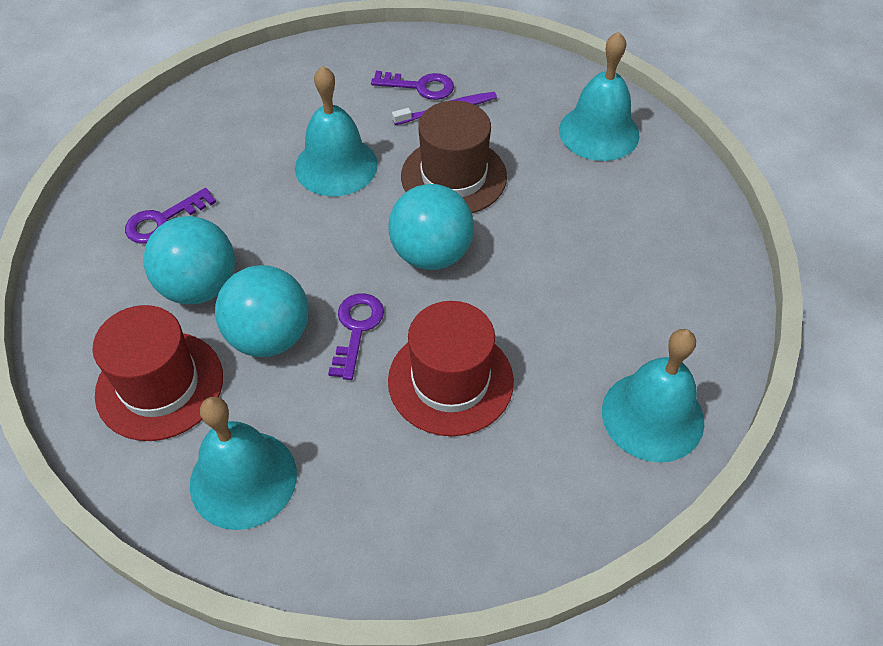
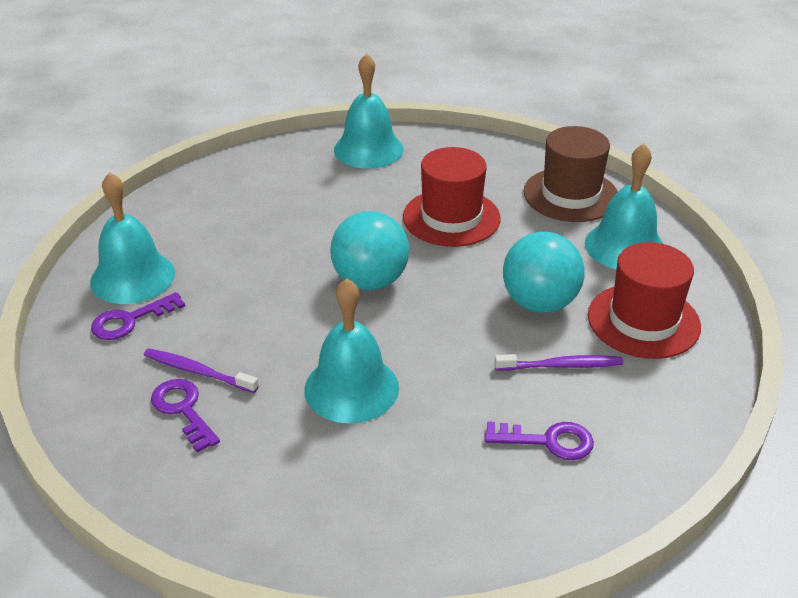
camera: 135 degrees left, 15 degrees down
turquoise ball [143,216,235,304] -> purple toothbrush [494,354,623,371]
purple key [328,293,384,380] -> purple key moved to [91,292,185,340]
brown hat [401,101,507,213] -> brown hat moved to [523,126,618,222]

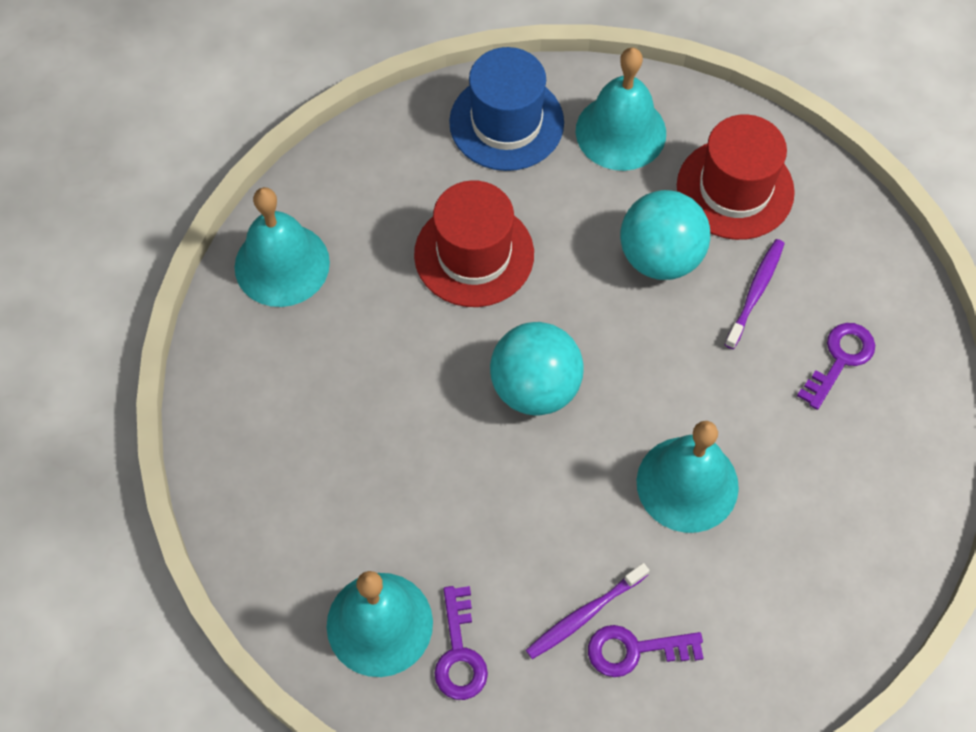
camera: 60 degrees left, 25 degrees up
brown hat [523,126,618,222] -> blue hat [449,47,564,171]

